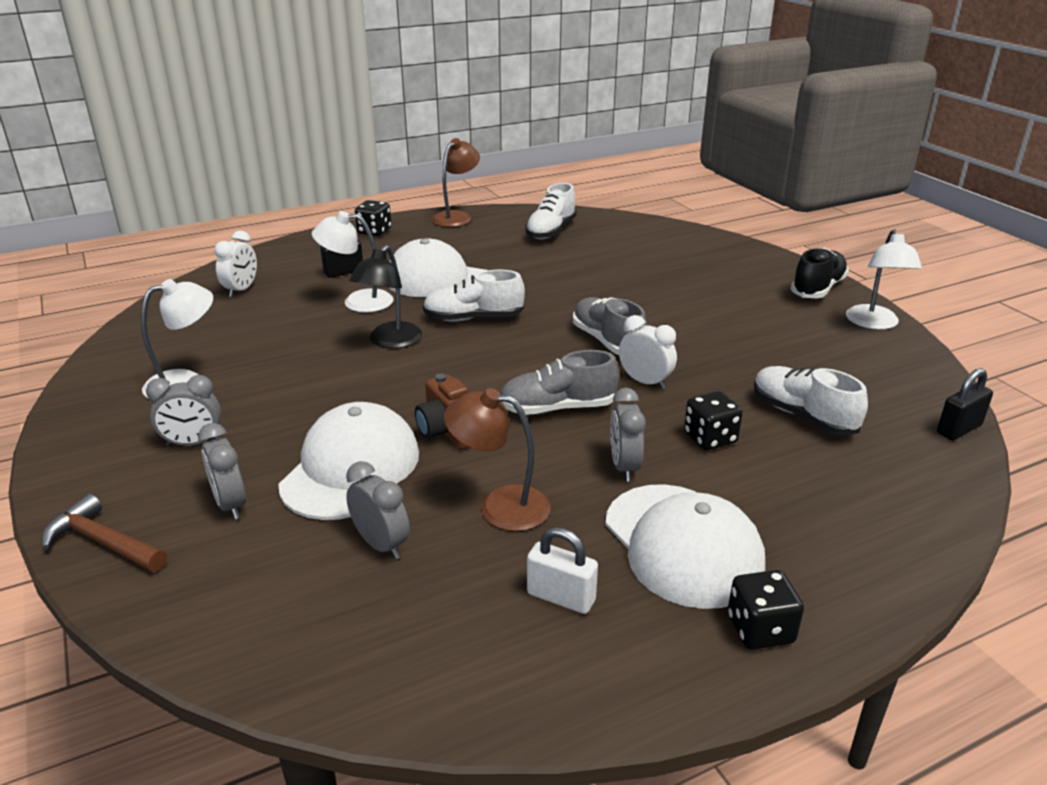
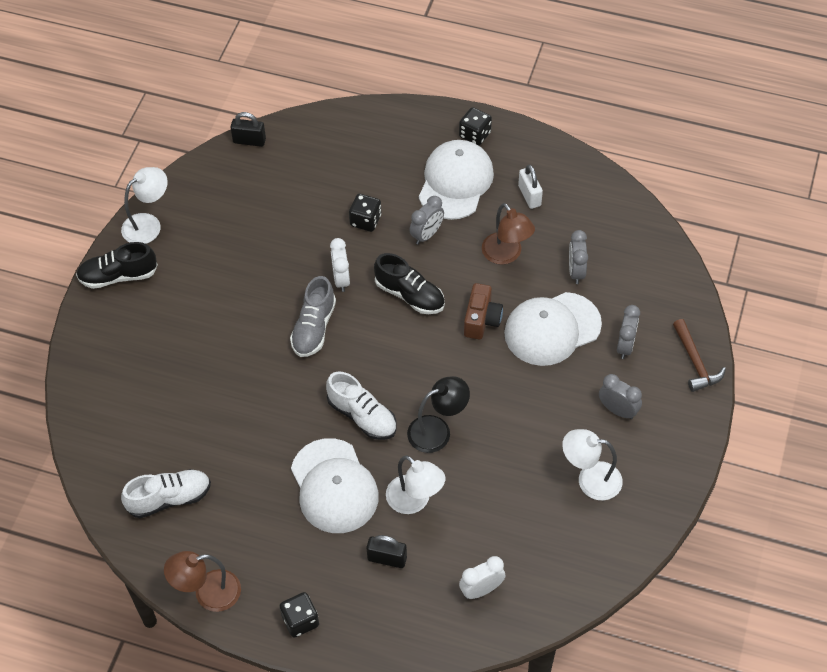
camera: 135 degrees left, 25 degrees up
grey shoe [500,350,619,415] -> black shoe [374,253,445,314]
white shoe [754,366,868,435] -> none

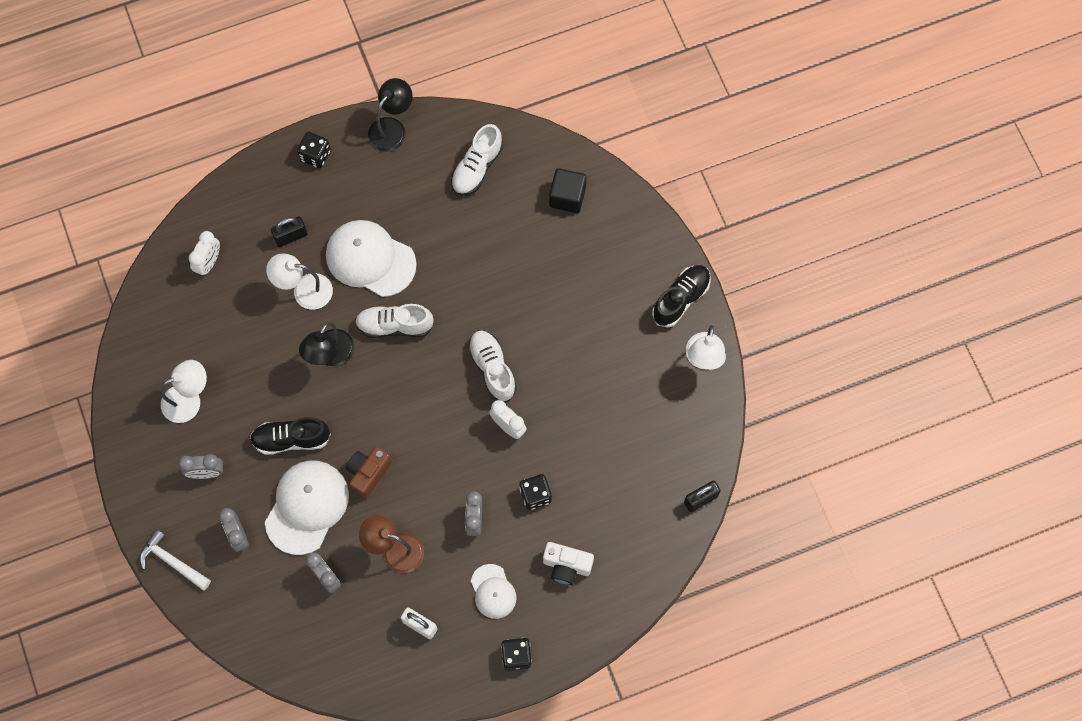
camera: 140 degrees right, 15 degrees up
brown lamp [164,551,241,612] -> black lamp [368,78,413,152]
grey shoe [290,276,336,357] -> white shoe [468,331,517,402]
black shoe [374,253,445,314] -> black shoe moved to [250,417,331,455]
white cap [419,140,494,220] -> white cap [471,564,516,619], size x0.56
brown camera [464,283,503,339] -> brown camera turned 60 degrees clockwise [346,446,392,499]
brown hammer [673,319,726,392] -> white hammer [140,529,211,591]
none -> white camera [543,542,594,585]
none -> black cube [549,168,587,213]

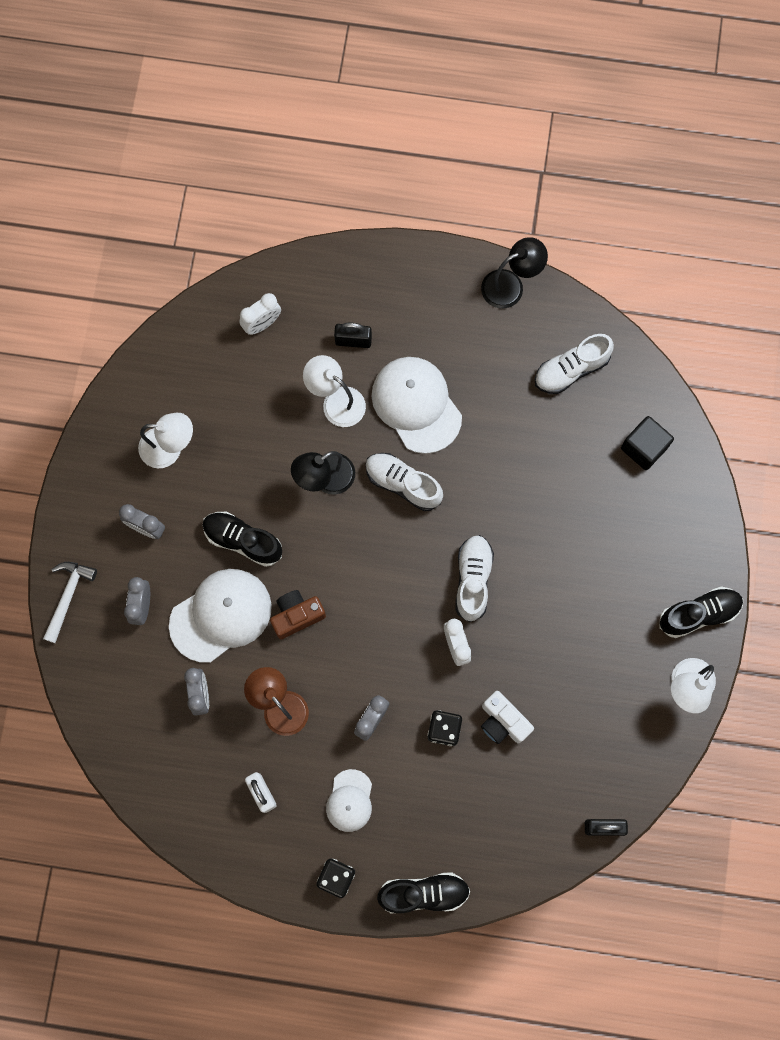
camera: 30 degrees right, 5 degrees up
white hammer [140,529,211,591] -> white hammer turned 45 degrees clockwise [43,562,97,643]
black dice [297,132,331,168] -> none
white camera [543,542,594,585] -> white camera moved to [481,691,534,744]
none -> black shoe [377,872,470,913]

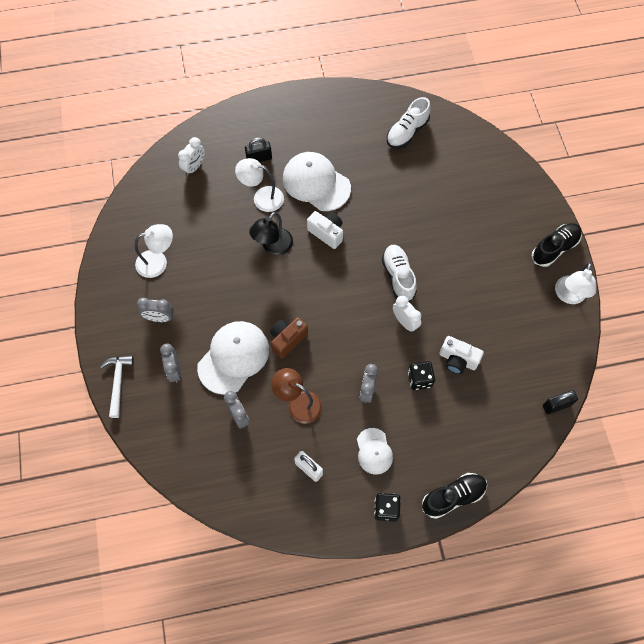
camera: 20 degrees left, 10 degrees down
black shoe [203,512,282,567] -> none
white shoe [366,453,443,511] -> white camera [307,211,343,249]
black lamp [481,237,548,309] -> none
black cube [621,416,674,470] -> none

